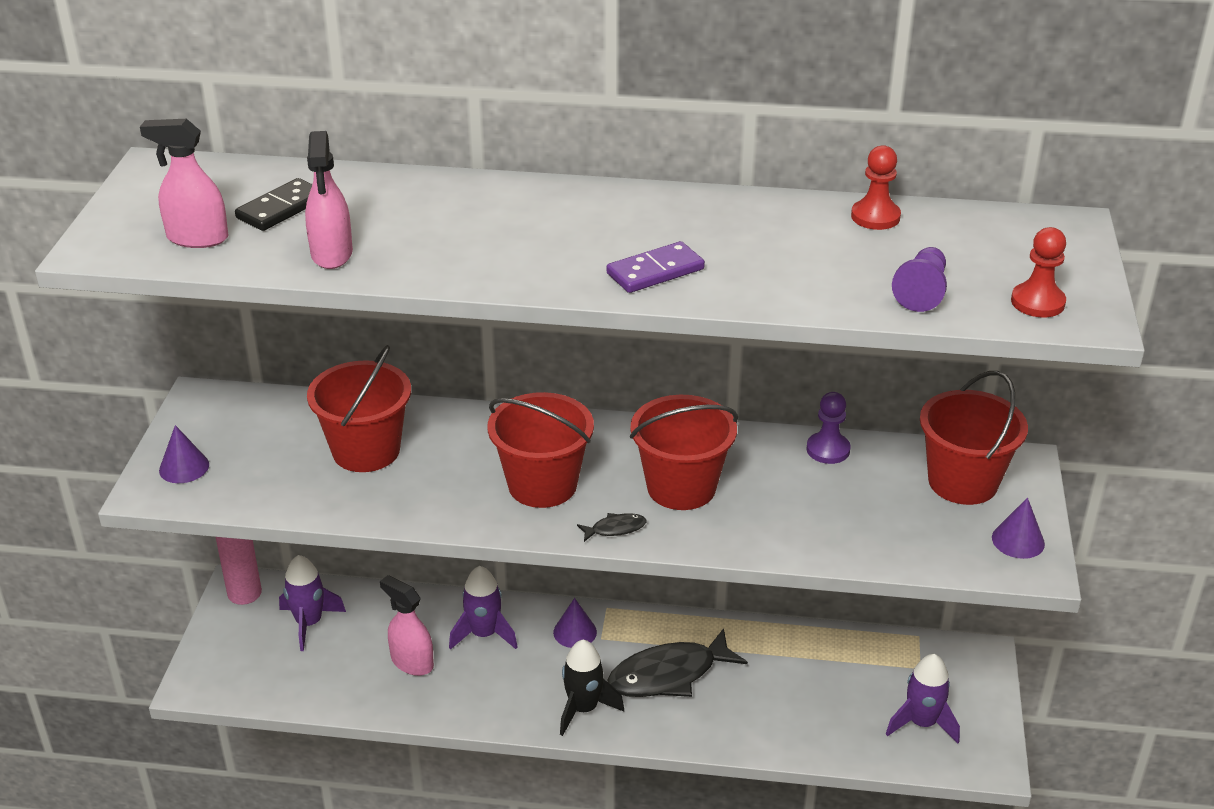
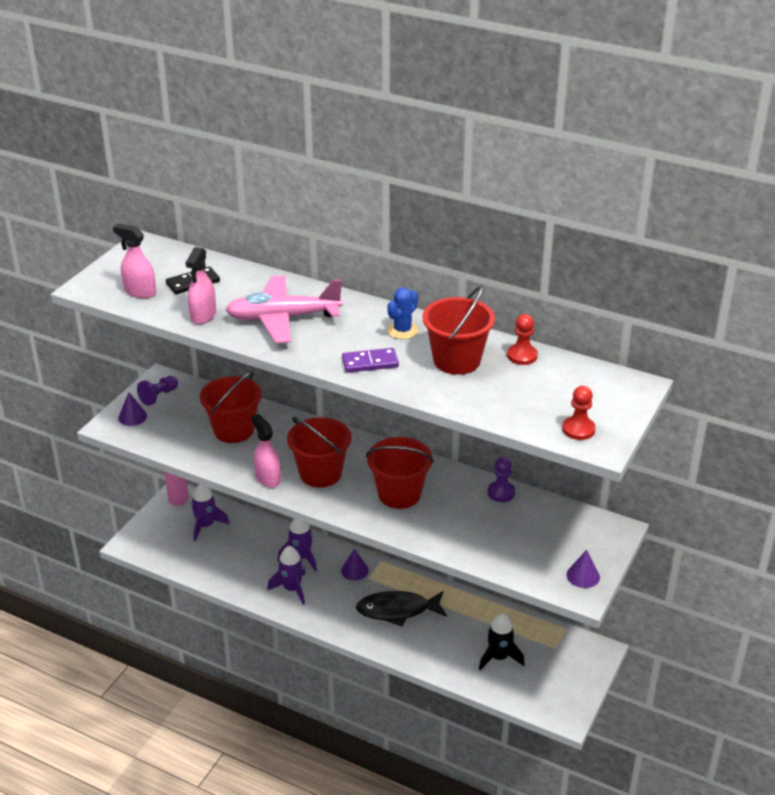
camera: 20 degrees right, 0 degrees up
pink spray bottle [380,575,434,676] -> pink spray bottle moved to [251,414,281,488]
black rocket [560,640,624,736] -> black rocket moved to [479,614,525,670]
black fish [577,513,646,542] -> none
purple rocket [886,654,960,744] -> purple rocket moved to [267,546,305,605]
purple pawn [892,247,947,312] -> purple pawn moved to [137,376,178,406]
red bucket [920,371,1028,505] -> red bucket moved to [423,286,495,375]
none -> pink plane [225,276,343,343]
none -> blue cactus [387,287,419,339]

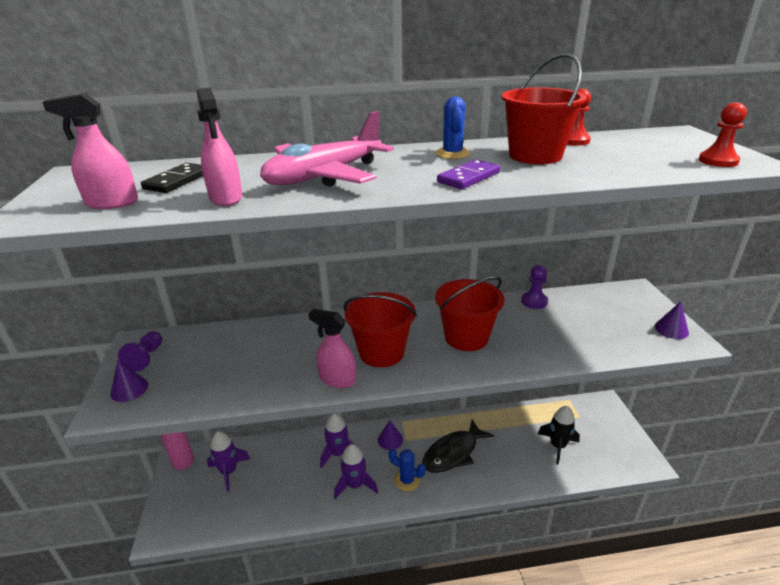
camera: 35 degrees left, 5 degrees down
red bucket [200,371,262,443] -> none
none -> blue cactus [389,449,426,491]

